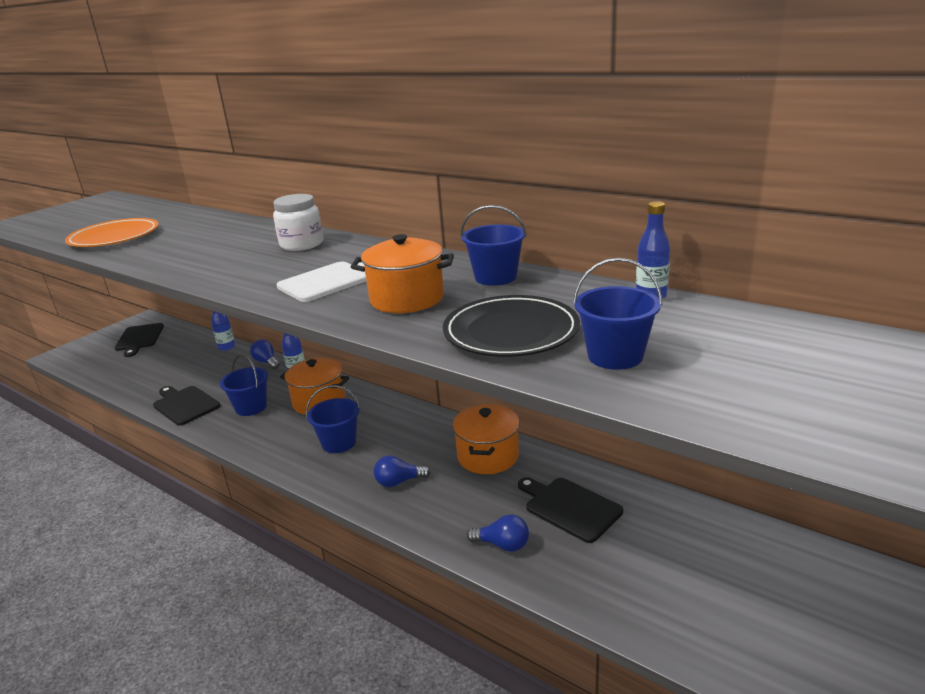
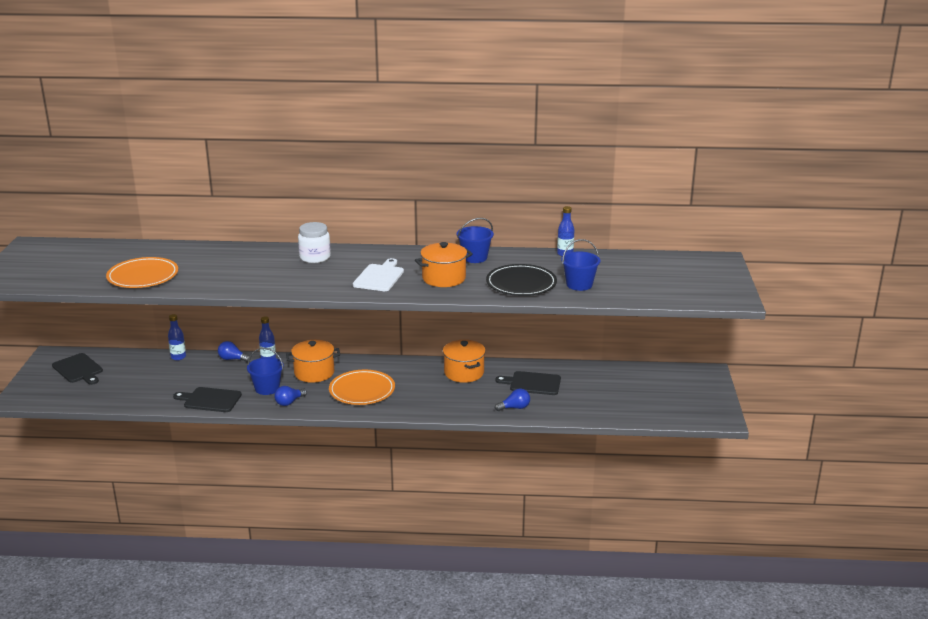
camera: 35 degrees left, 0 degrees up
blue bucket [306,385,361,453] -> orange plate [329,370,395,405]
blue light bulb [374,456,430,487] -> blue light bulb moved to [274,386,307,406]

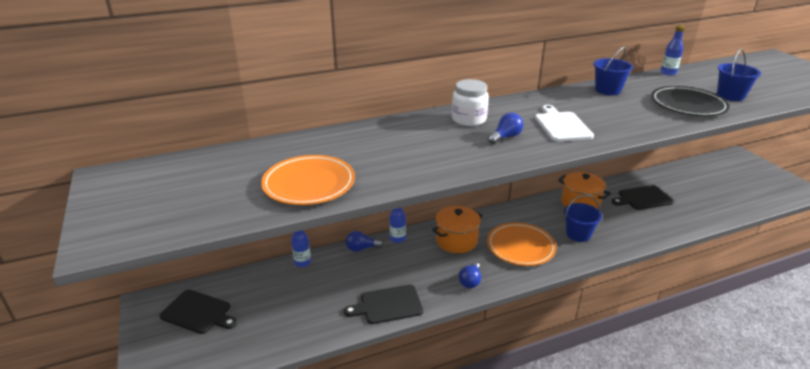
camera: 25 degrees left, 5 degrees up
blue bucket [247,348,284,395] -> blue bucket moved to [564,195,602,242]
orange pot [415,242,473,287] -> none
blue light bulb [495,389,530,411] -> blue light bulb moved to [488,113,523,144]

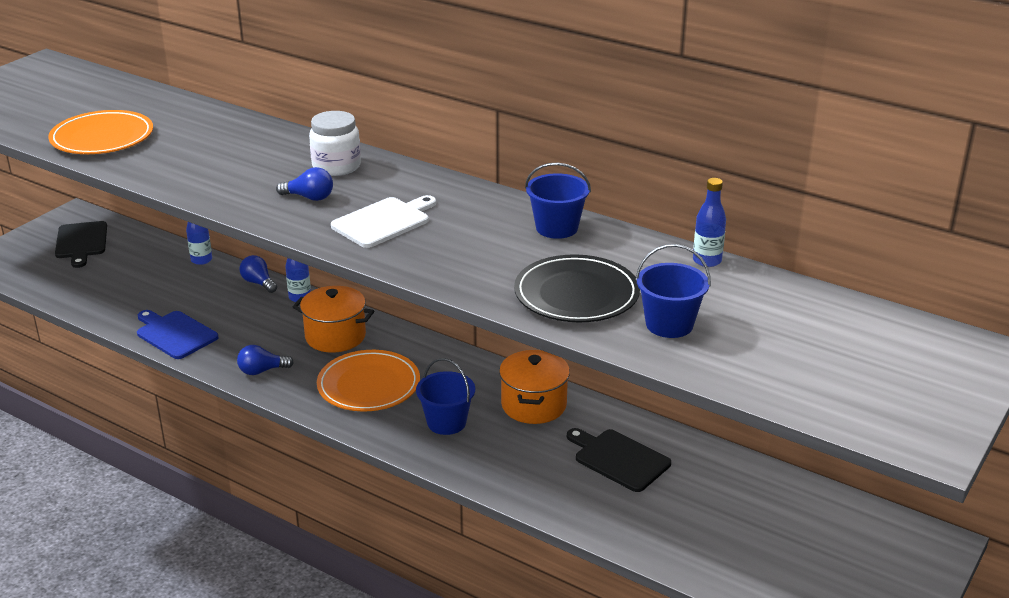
camera: 55 degrees right, 0 degrees up
black cutting board [344,285,423,324] -> blue cutting board [137,310,219,359]

